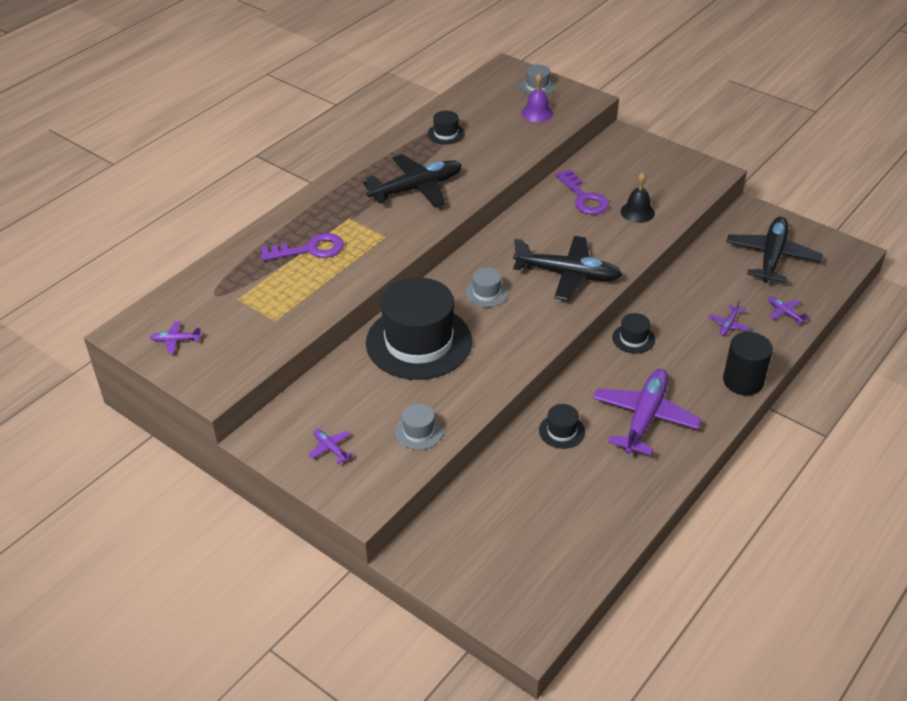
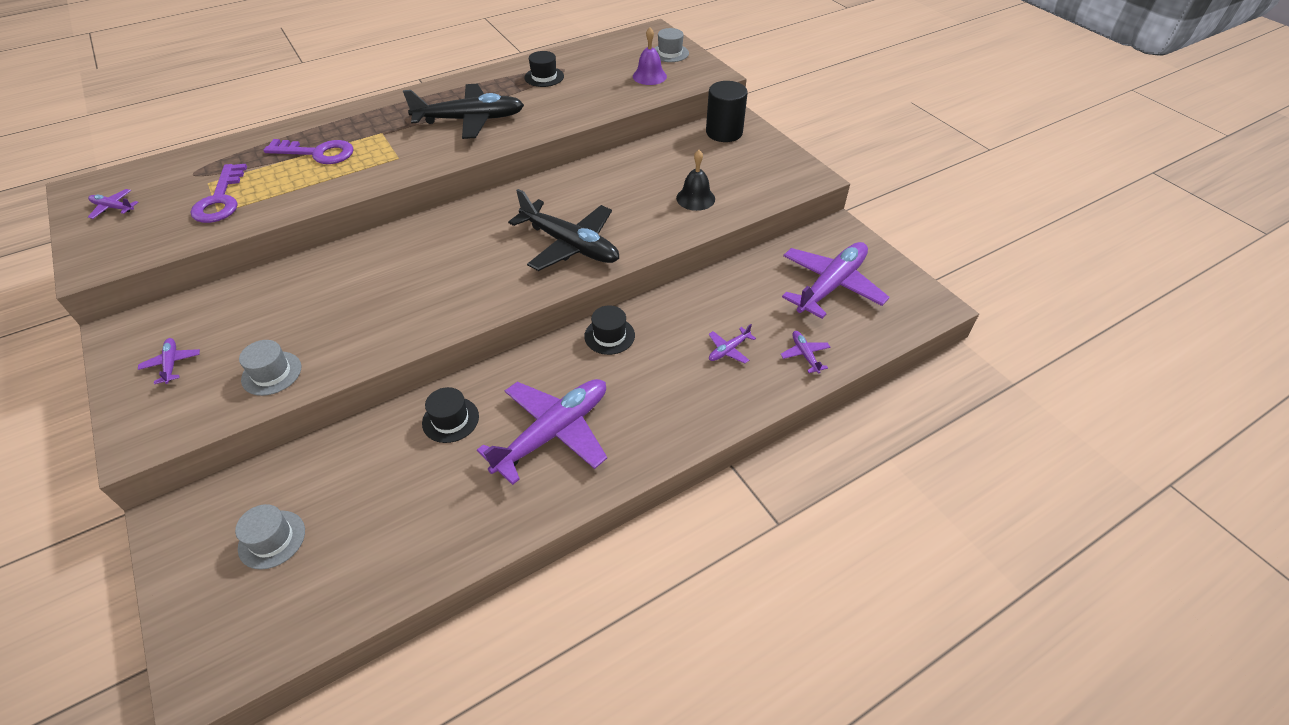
camera: 20 degrees right, 5 degrees up
black hat [366,277,472,380] -> none
grey hat [466,267,508,307] -> grey hat moved to [235,504,305,570]
purple key [555,169,609,214] -> purple key moved to [191,164,247,223]
black cylinder [723,332,773,395] -> black cylinder moved to [706,81,748,142]
black plane [726,217,822,283] -> purple plane [782,242,890,319]

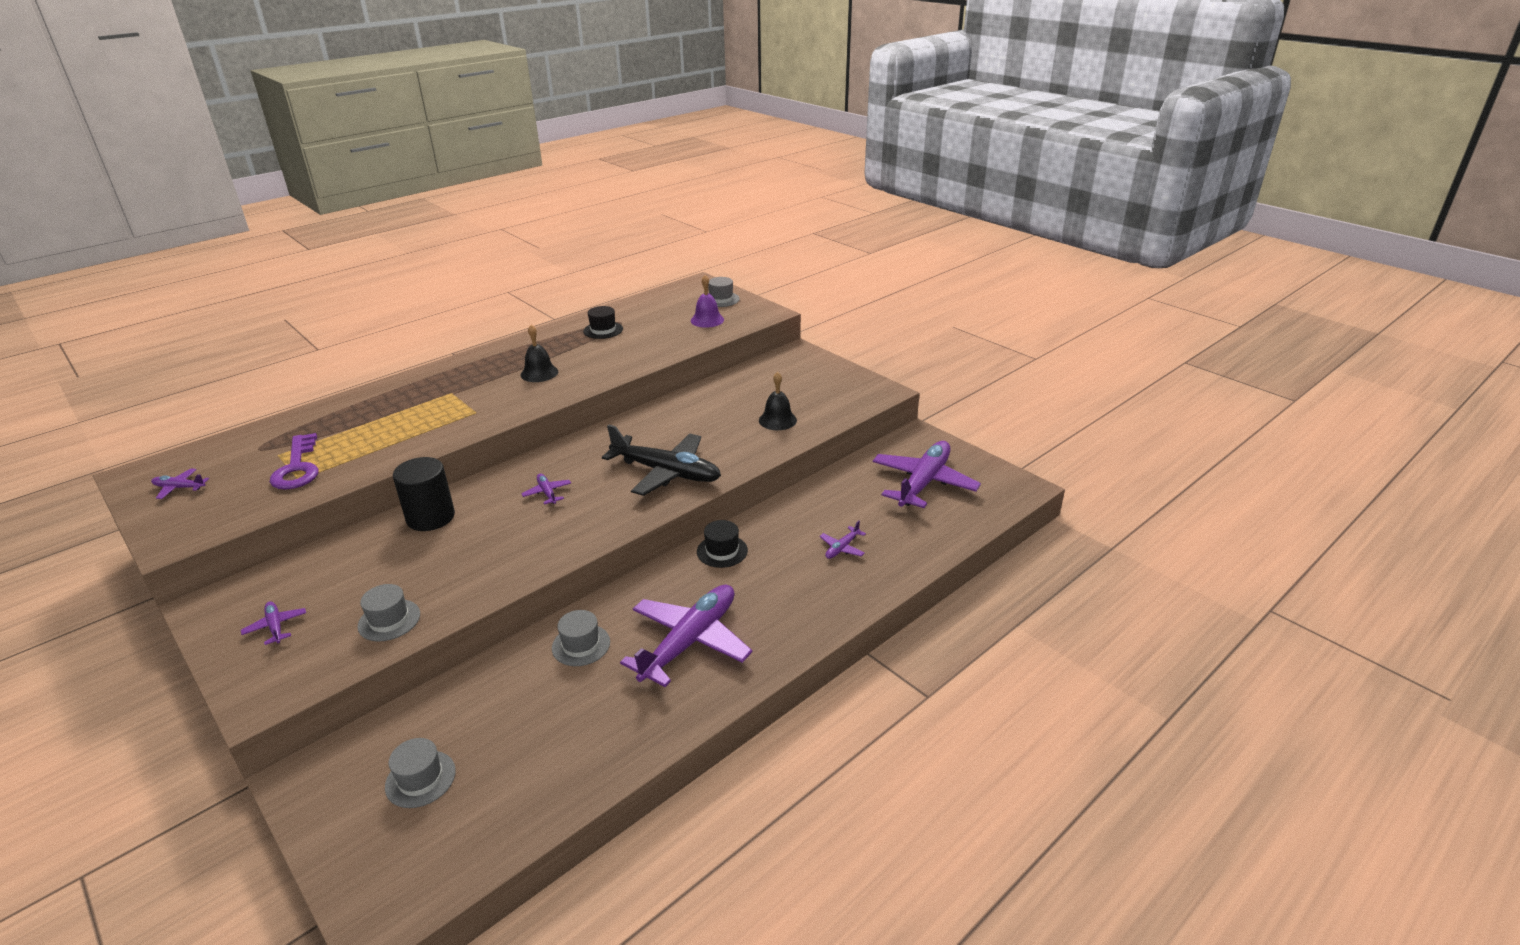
camera: 10 degrees left, 15 degrees down
purple key [263,139,353,164] -> none
black plane [403,84,524,139] -> black bell [521,325,558,382]
black hat [422,387,479,443] -> grey hat [552,610,610,666]
black cylinder [706,81,748,142] -> black cylinder moved to [393,457,455,531]
purple plane [781,331,830,373] -> purple plane moved to [521,473,571,505]

